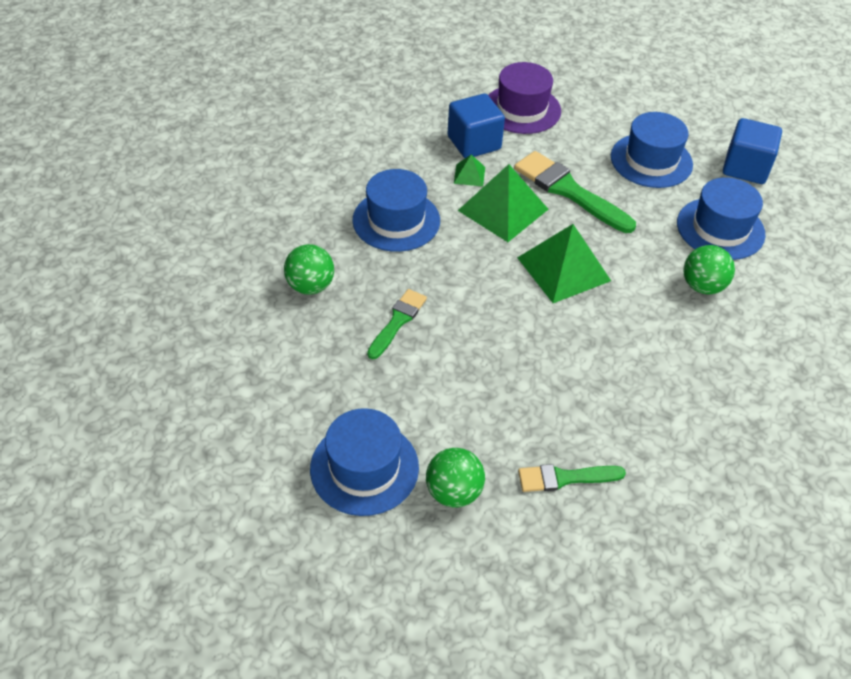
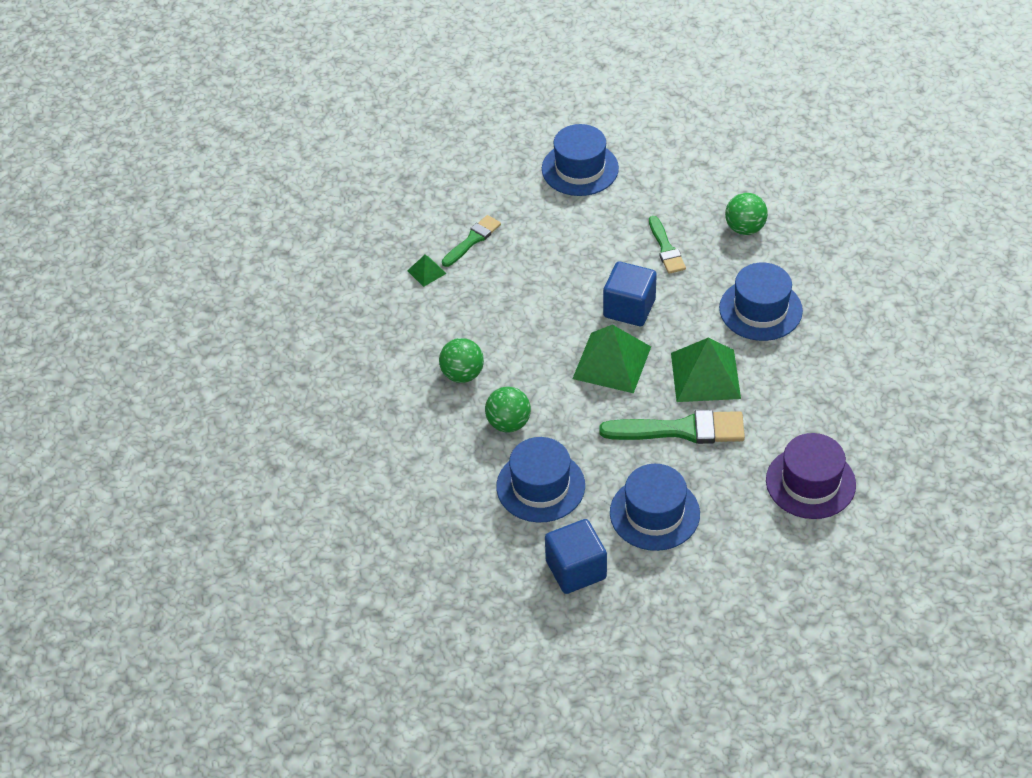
camera: 140 degrees right, 0 degrees up
green ball [426,448,485,508] -> green ball moved to [439,338,484,383]
blue cube [448,94,505,158] -> blue cube moved to [603,261,657,326]
green pyramid [454,154,485,187] -> green pyramid moved to [407,255,446,287]

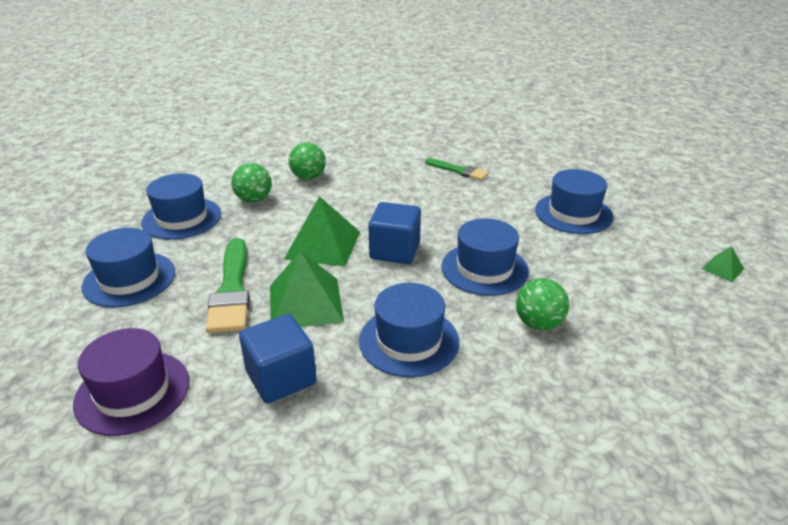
camera: 80 degrees right, 15 degrees down
green pyramid [407,255,446,287] -> green pyramid moved to [702,246,744,282]
blue cube [545,519,607,594] -> blue cube moved to [239,314,317,404]
green brush [649,216,686,274] -> blue hat [441,218,529,296]

